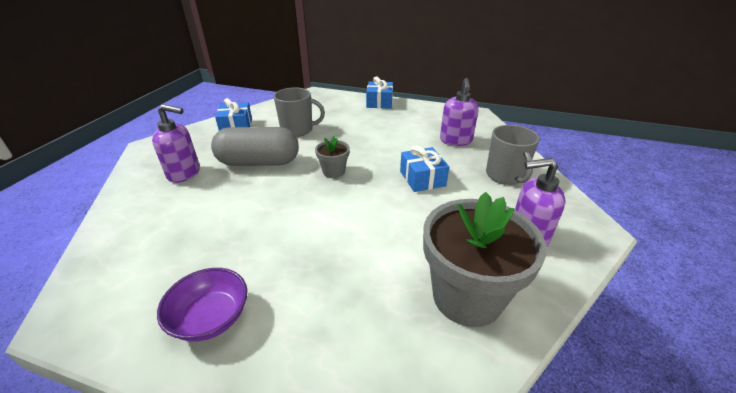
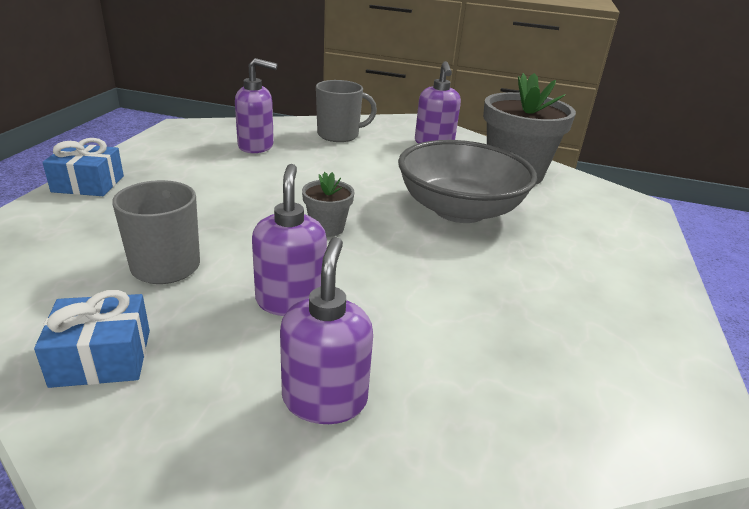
camera: 95 degrees left, 5 degrees down
purple bowl [157,268,247,341] -> none
grey capsule [211,127,299,166] -> purple soap dispenser [252,164,327,316]
blue gift [400,145,449,192] -> none
none -> grey bowl [398,140,537,223]

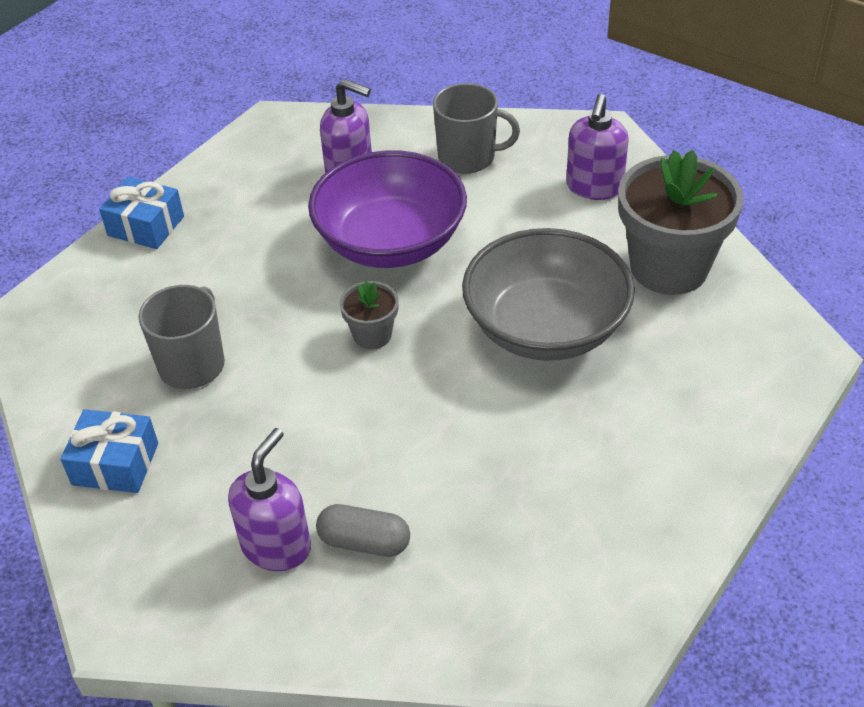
camera: 25 degrees right, 15 degrees up
purple soap dispenser [252,164,327,316] -> none
none -> purple bowl [308,150,467,268]
none -> grey capsule [316,504,410,557]

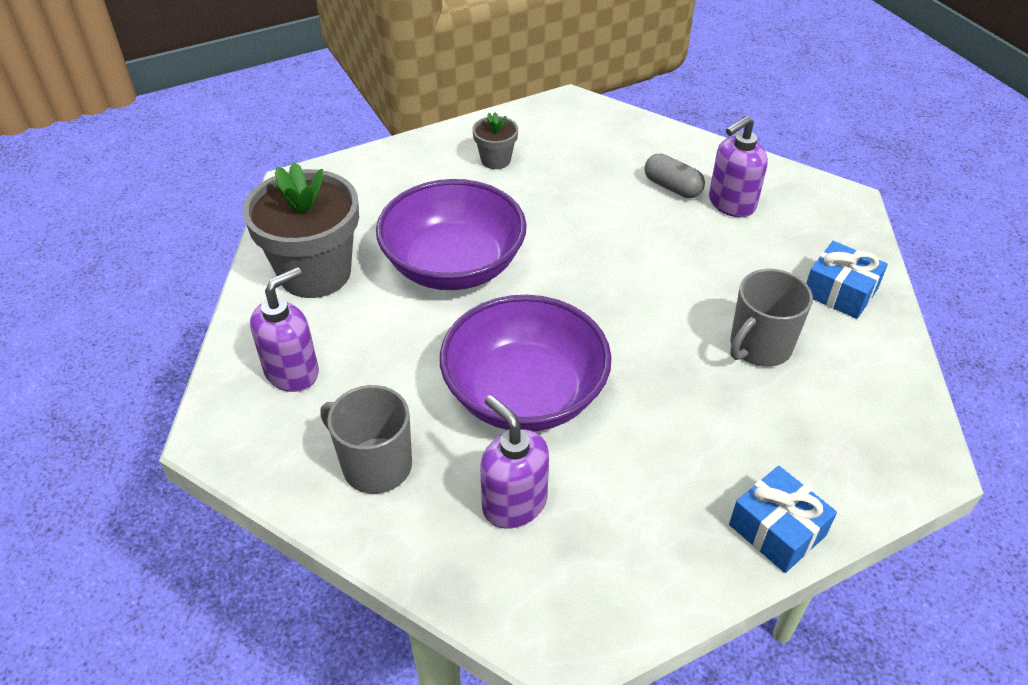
camera: 155 degrees left, 0 degrees up
grey flower pot [340,281,399,349] -> grey flower pot moved to [472,112,518,169]
grey bowl [462,228,635,361] -> purple bowl [376,179,527,290]

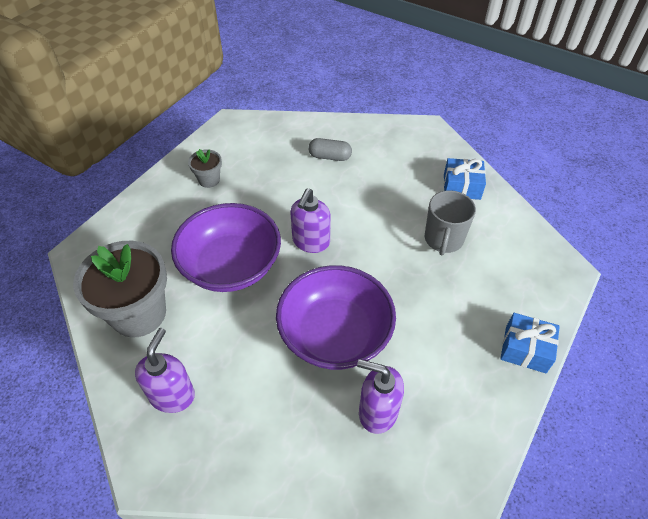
camera: 30 degrees left, 5 degrees up
grey mug [320,385,412,494] -> none
purple soap dispenser [709,115,768,217] -> purple soap dispenser moved to [291,189,331,253]

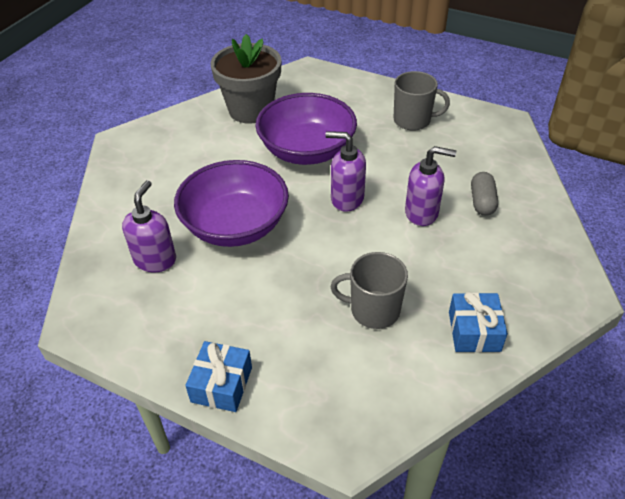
camera: 85 degrees right, 5 degrees down
purple soap dispenser [135,328,195,413] -> purple soap dispenser moved to [405,146,456,226]
grey flower pot [188,149,222,188] -> grey mug [394,71,450,131]

